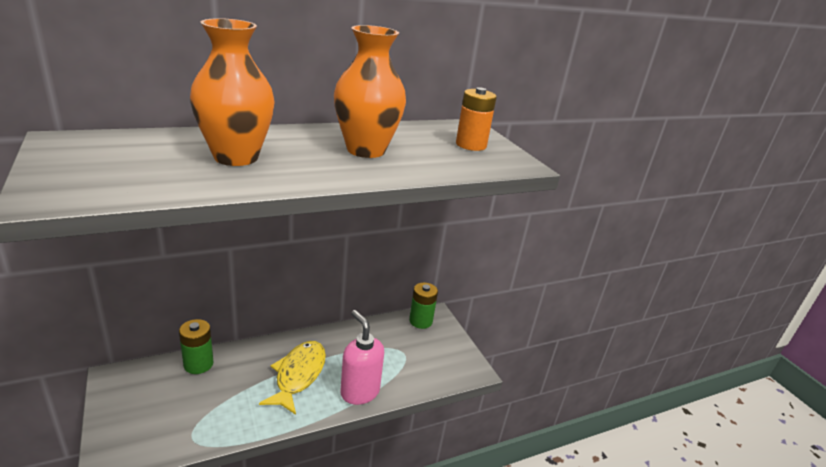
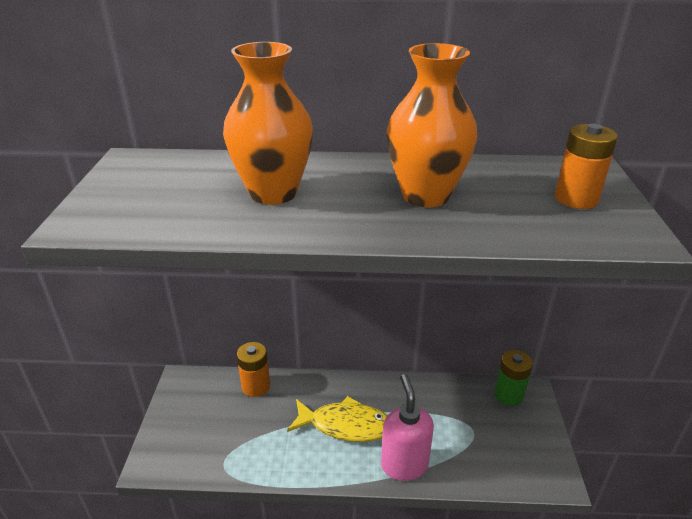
camera: 30 degrees right, 5 degrees up
green battery [179,319,214,374] -> orange battery [237,342,270,397]
yellow fish [259,341,326,415] -> yellow fish turned 60 degrees clockwise [287,396,388,442]

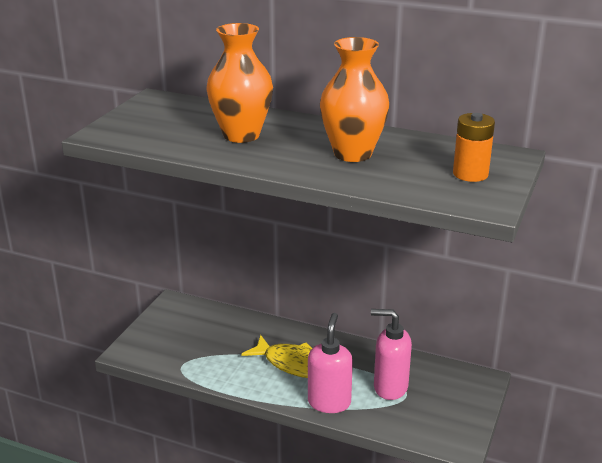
camera: 20 degrees right, 5 degrees down
orange battery [237,342,270,397] -> none
green battery [494,350,533,406] -> none
none -> pink soap dispenser [371,309,412,400]

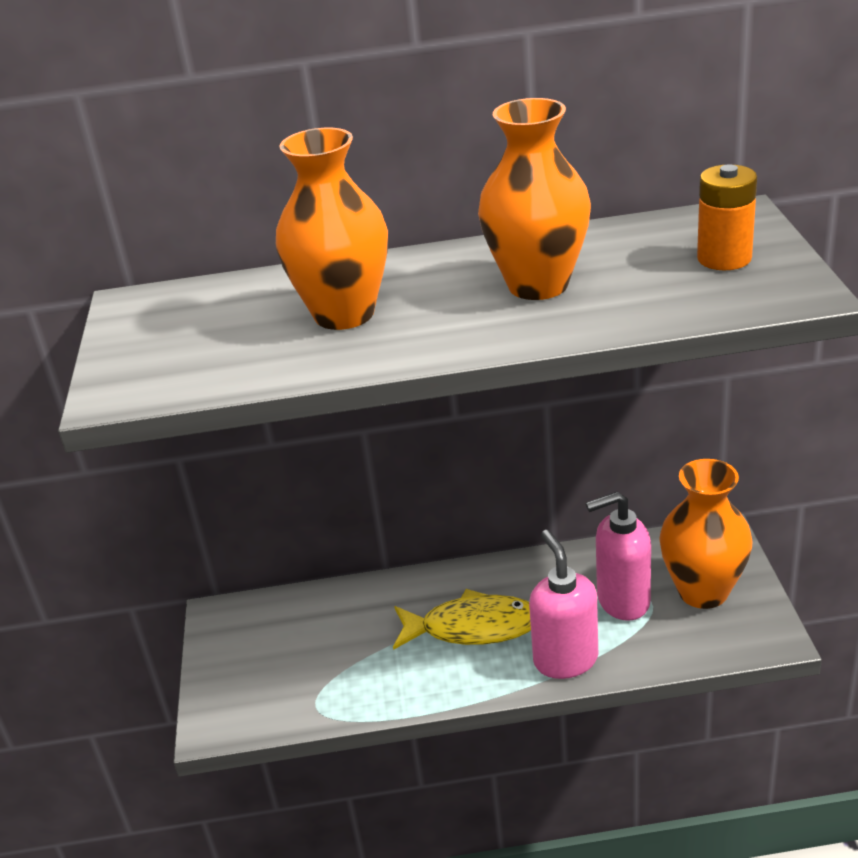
camera: 25 degrees left, 5 degrees up
none -> orange vase [659,459,753,609]

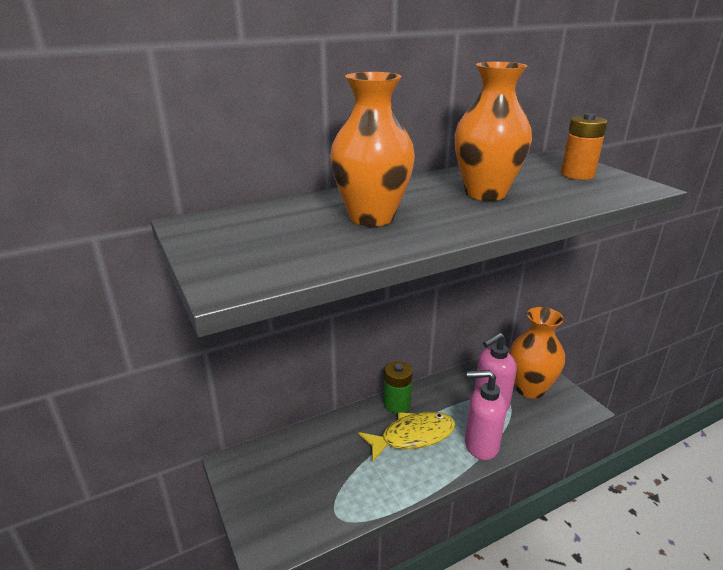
camera: 25 degrees left, 5 degrees down
pink soap dispenser [529,530,598,679] -> pink soap dispenser turned 45 degrees counterclockwise [465,370,507,460]
none -> green battery [384,361,413,414]

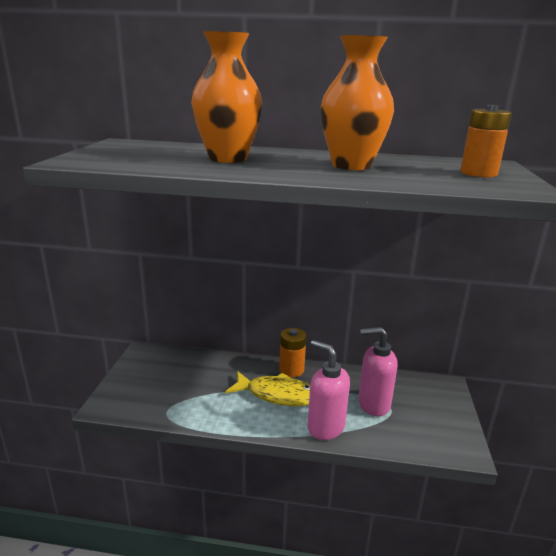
camera: 35 degrees right, 5 degrees down
green battery [384,361,413,414] -> orange battery [279,328,306,377]
orange vase [509,307,565,399] -> none

